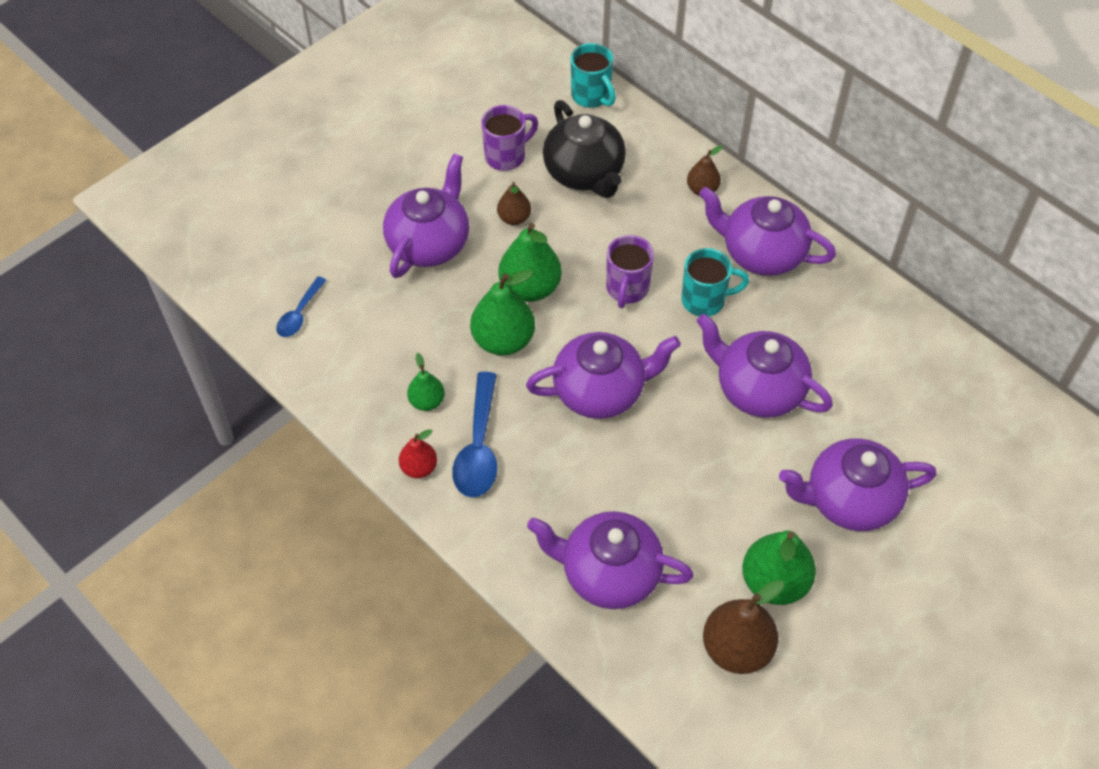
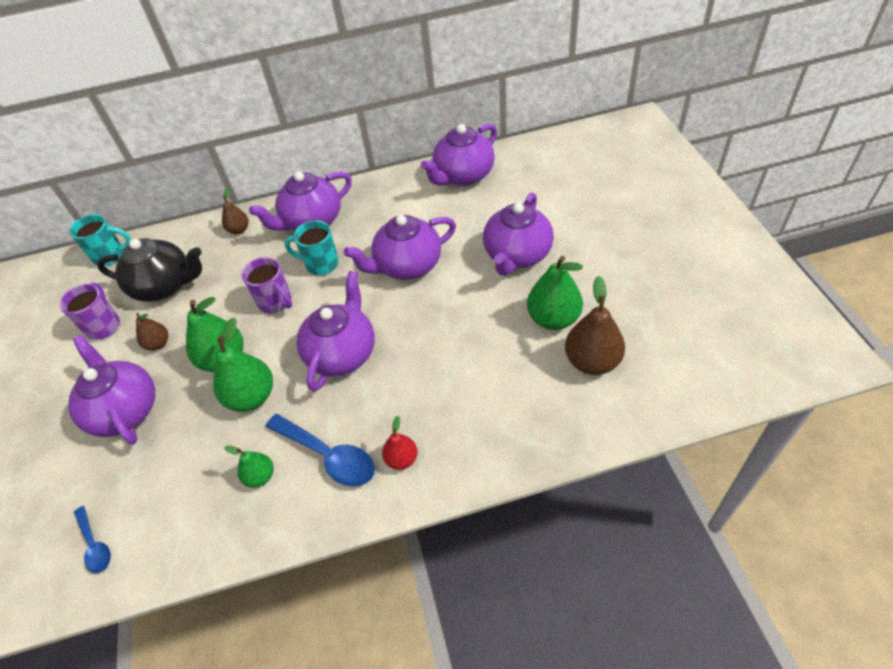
camera: 55 degrees left, 5 degrees down
red pear [399,429,437,478] -> red pear moved to [382,416,417,470]
purple teapot [527,511,693,609] -> purple teapot moved to [421,124,497,186]
turquoise mug [682,248,749,316] -> turquoise mug turned 105 degrees counterclockwise [285,220,339,275]

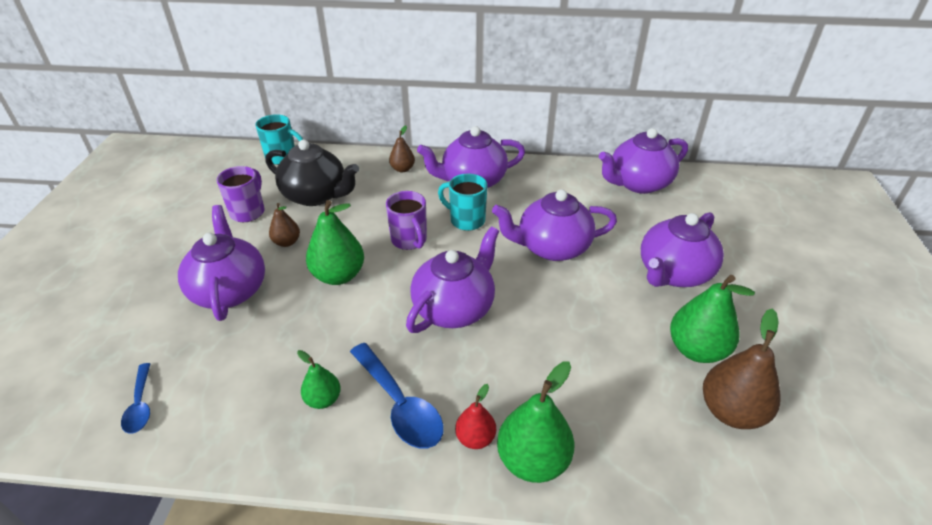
camera: 15 degrees right, 10 degrees down
green pear [213,318,273,412] -> green pear moved to [497,362,574,483]

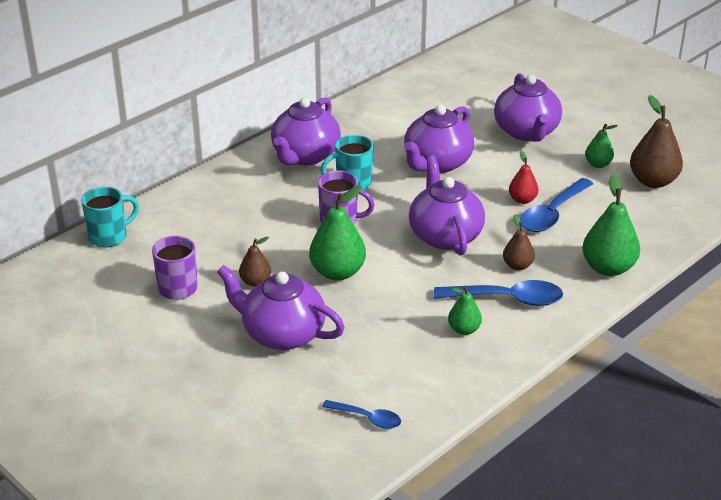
camera: 50 degrees left, 5 degrees down
black teapot [265,140,359,206] -> none
brown pear [389,126,415,172] -> brown pear moved to [503,215,535,270]
red pear [455,384,496,449] -> red pear moved to [509,151,538,204]
purple teapot [599,128,688,194] -> none
green pear [670,275,755,363] -> green pear [585,124,618,168], size x0.56
none -> blue spoon [520,178,593,232]

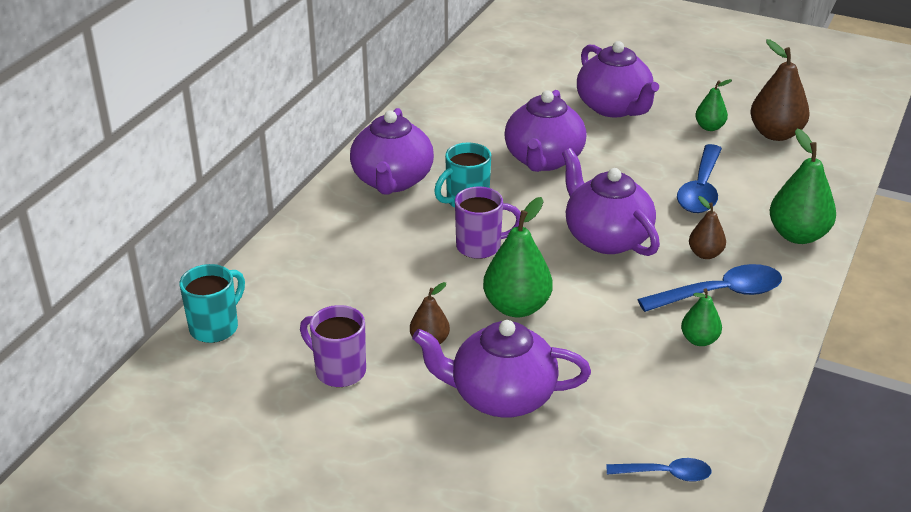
camera: 20 degrees left, 0 degrees up
red pear [509,151,538,204] -> none

